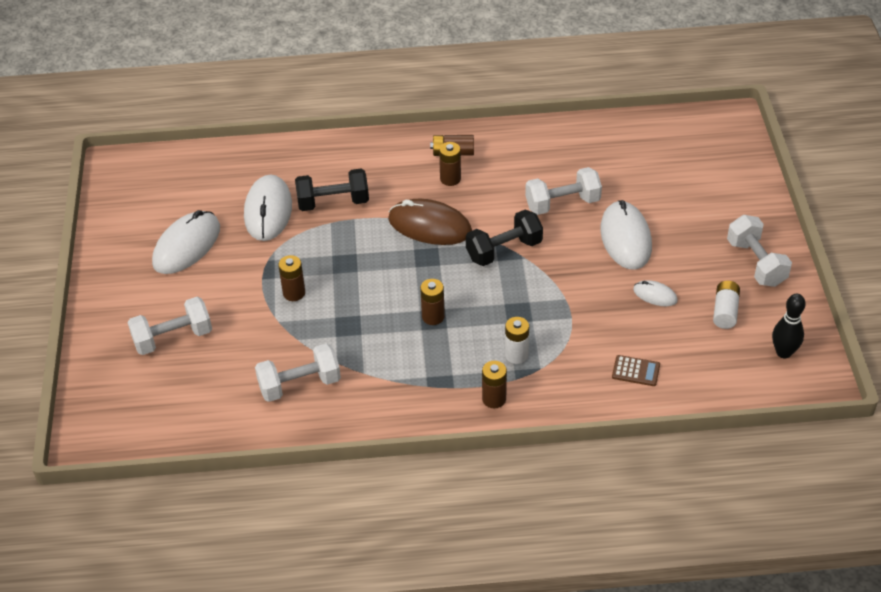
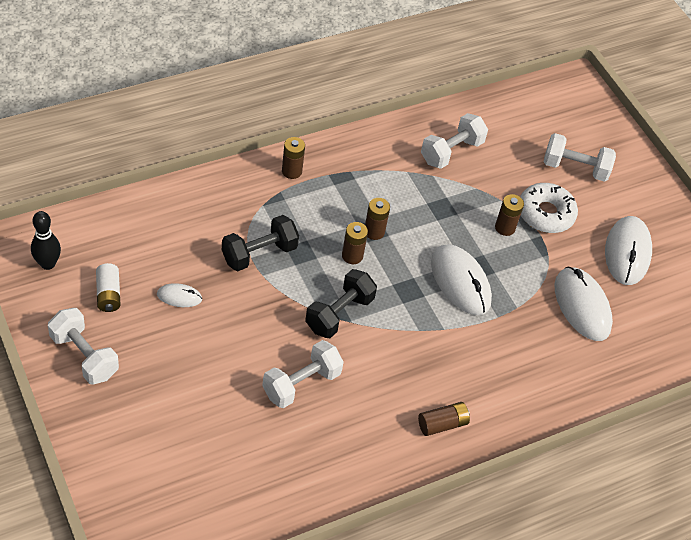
camera: 150 degrees right, 5 degrees up
white dumbbell [127,297,212,355] -> white dumbbell turned 60 degrees clockwise [544,133,616,182]
black dumbbell [295,169,369,211] -> black dumbbell moved to [222,215,299,271]
brown mouse [388,199,472,245] -> none
brown battery [439,142,461,186] -> brown battery moved to [342,222,368,264]
white battery [505,317,529,364] -> none
white mouse [600,200,652,270] -> white mouse moved to [431,244,492,315]
brown calculator [612,355,660,386] -> none
none -> white donut [520,183,578,233]

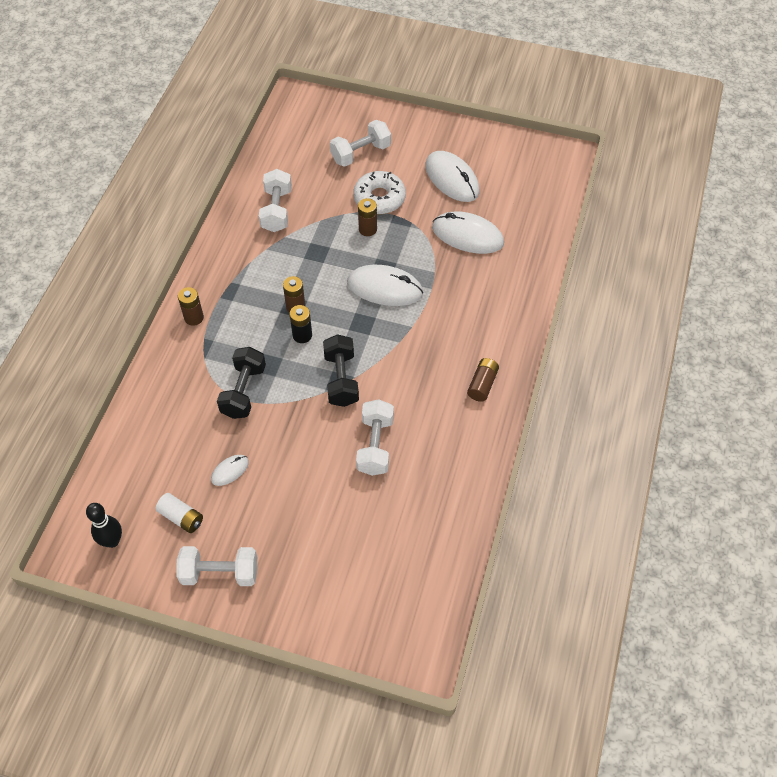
camera: 40 degrees left, 5 degrees up
brown battery [342,222,368,264] -> black battery [290,305,312,343]

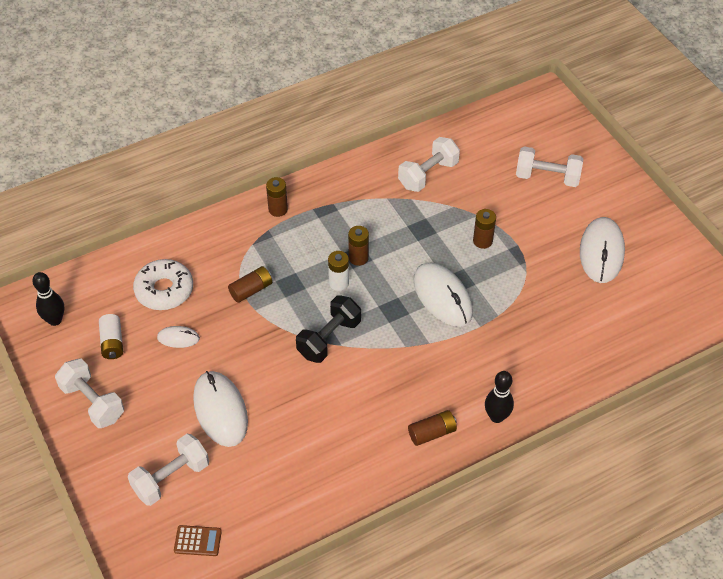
camera: 45 degrees right, 5 degrees down
black dumbbell [217,347,266,419] -> brown battery [228,266,272,303]
black battery [290,305,312,343] -> white battery [328,251,349,291]
white donut [353,171,406,214] -> white donut moved to [133,259,193,310]
white dumbbell [356,399,394,476] -> white dumbbell moved to [128,434,209,506]
white mouse [432,212,504,254] -> white mouse moved to [193,371,248,447]
none -> brown calculator [174,525,222,556]
none -> black bowling pin [485,371,514,423]

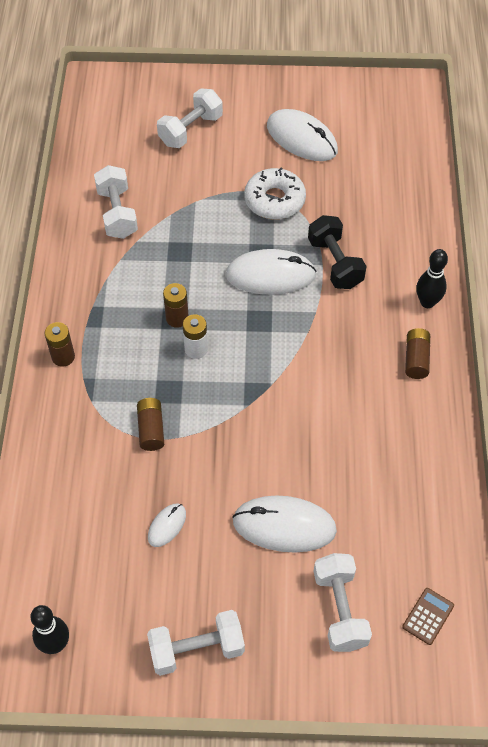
camera: 60 degrees left, 5 degrees up
white battery [99,314,123,359] -> none
white donut [133,259,193,310] -> white donut moved to [244,167,306,220]
black dumbbell [296,295,361,363] -> black dumbbell moved to [308,215,367,289]
brown battery [473,209,496,249] -> none

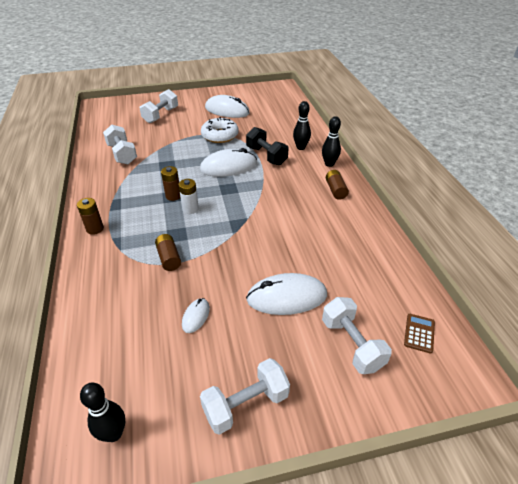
camera: 15 degrees left, 15 degrees down
none -> black bowling pin [293,101,311,150]

